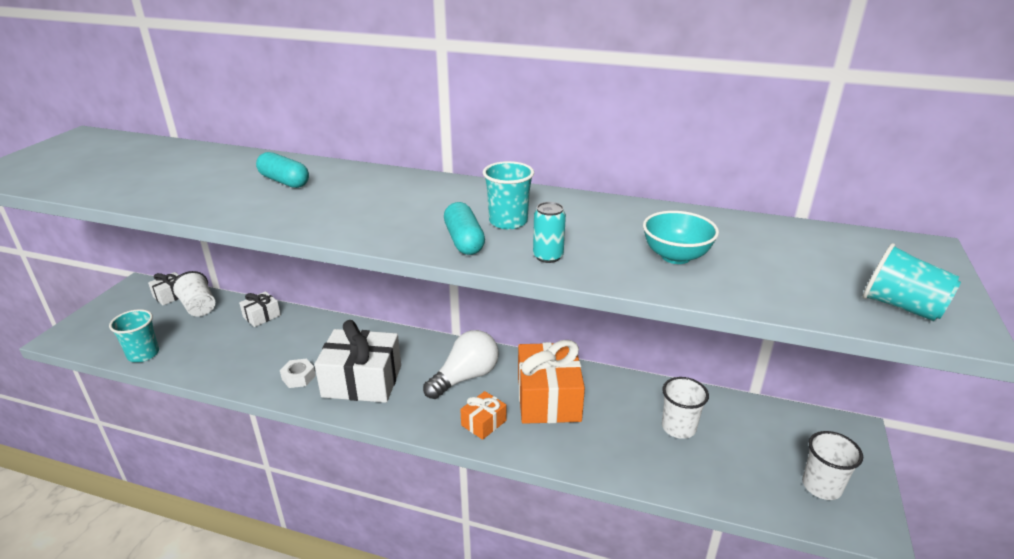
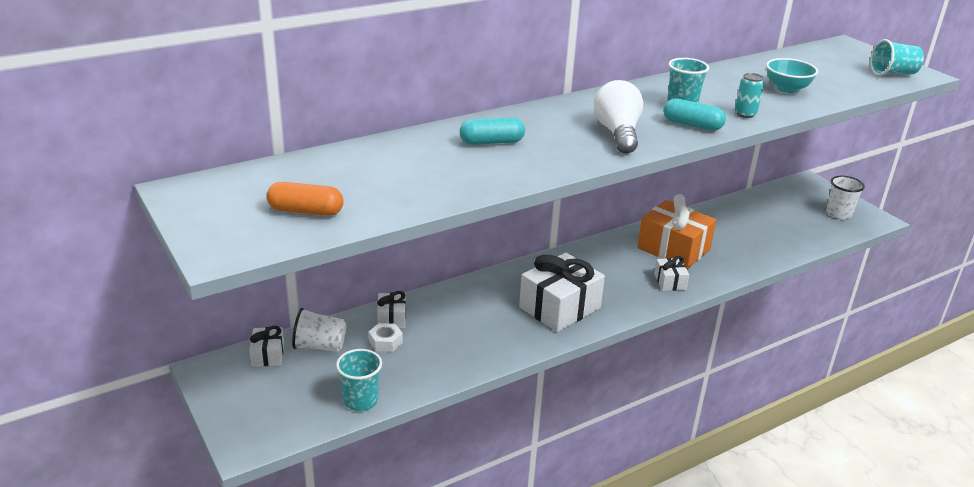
camera: 50 degrees left, 0 degrees up
white nut [280,359,316,388] -> white nut moved to [369,323,403,352]
white light bulb [423,330,499,399] -> white light bulb moved to [594,80,643,154]
orange gift [460,391,506,440] -> white gift [654,256,689,291]
white cup [662,377,709,439] -> none
none -> orange capsule [267,182,344,216]

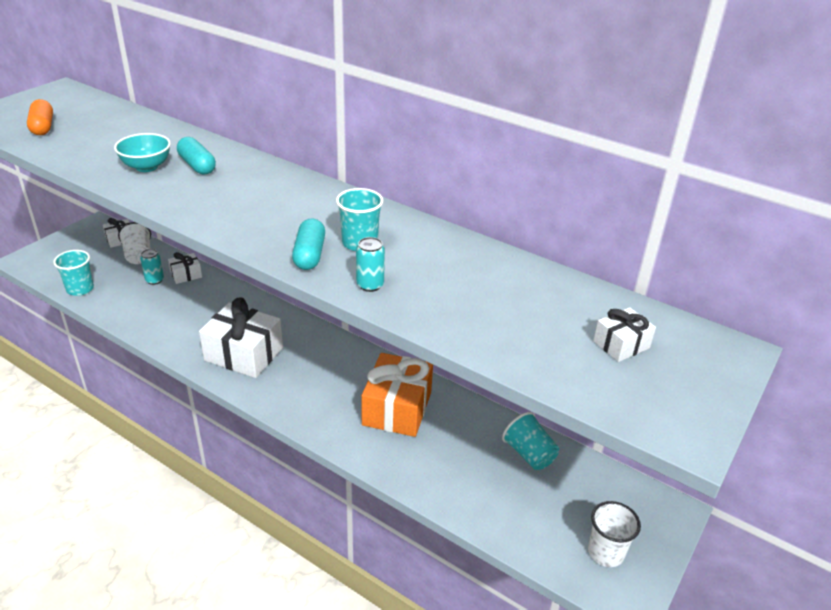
camera: 65 degrees right, 5 degrees up
white nut [369,323,403,352] -> turquoise can [140,249,164,285]
white light bulb [594,80,643,154] -> none
white gift [654,256,689,291] -> white gift moved to [593,307,656,362]
turquoise bowl [766,58,818,93] -> turquoise bowl moved to [114,133,171,172]
turquoise cup [870,39,924,76] -> turquoise cup moved to [502,412,559,470]

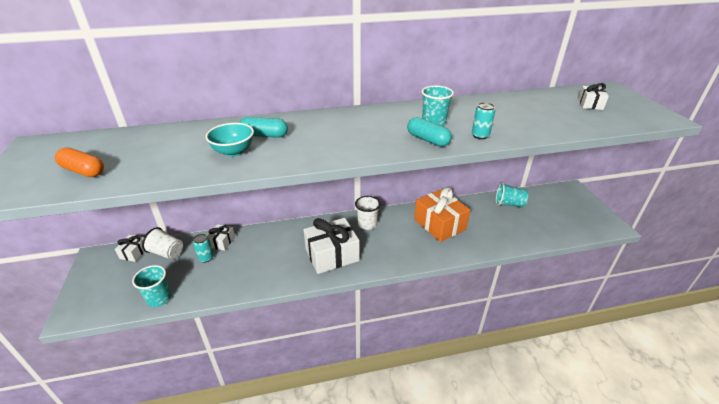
camera: 45 degrees left, 0 degrees up
white cup [588,501,641,567] -> white cup moved to [355,196,380,230]

